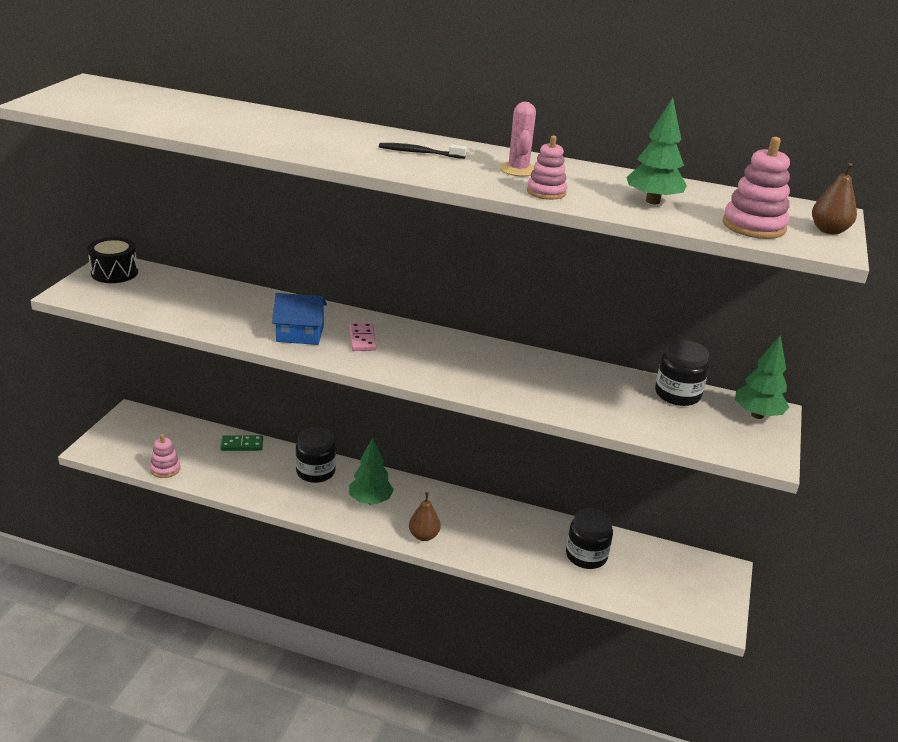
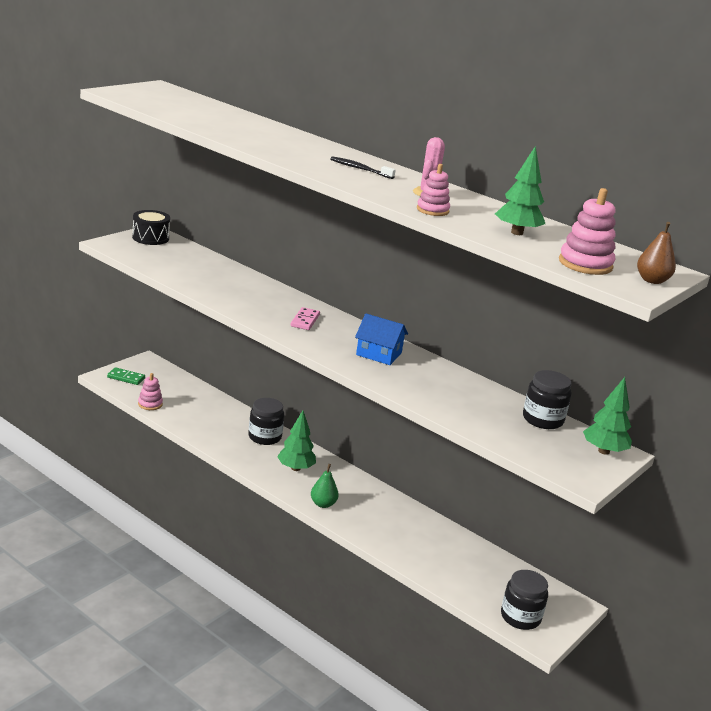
camera: 20 degrees right, 5 degrees down
green domino [220,435,263,451] -> green domino moved to [107,367,145,385]
blue house [272,293,327,345] -> blue house moved to [355,313,408,365]
brown pear [409,492,441,541] -> green pear [311,464,339,508]
black jar [566,508,613,569] -> black jar moved to [501,570,548,630]

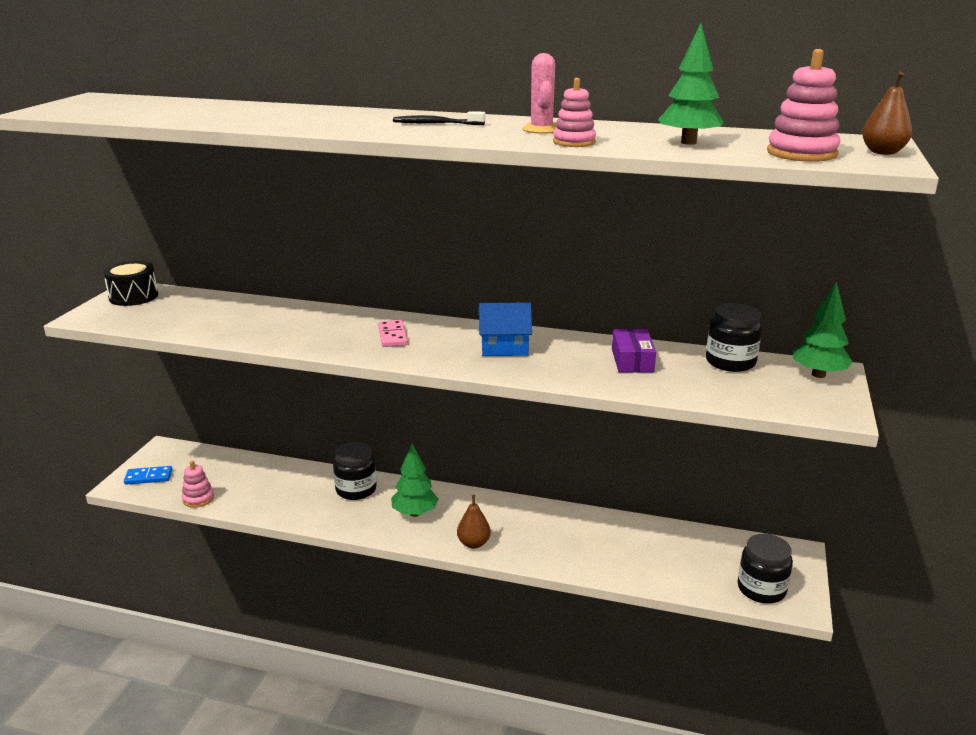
camera: 20 degrees left, 0 degrees up
green domino [107,367,145,385] -> blue domino [124,466,172,485]
green pear [311,464,339,508] -> brown pear [457,495,491,548]
none -> purple box [612,329,656,373]

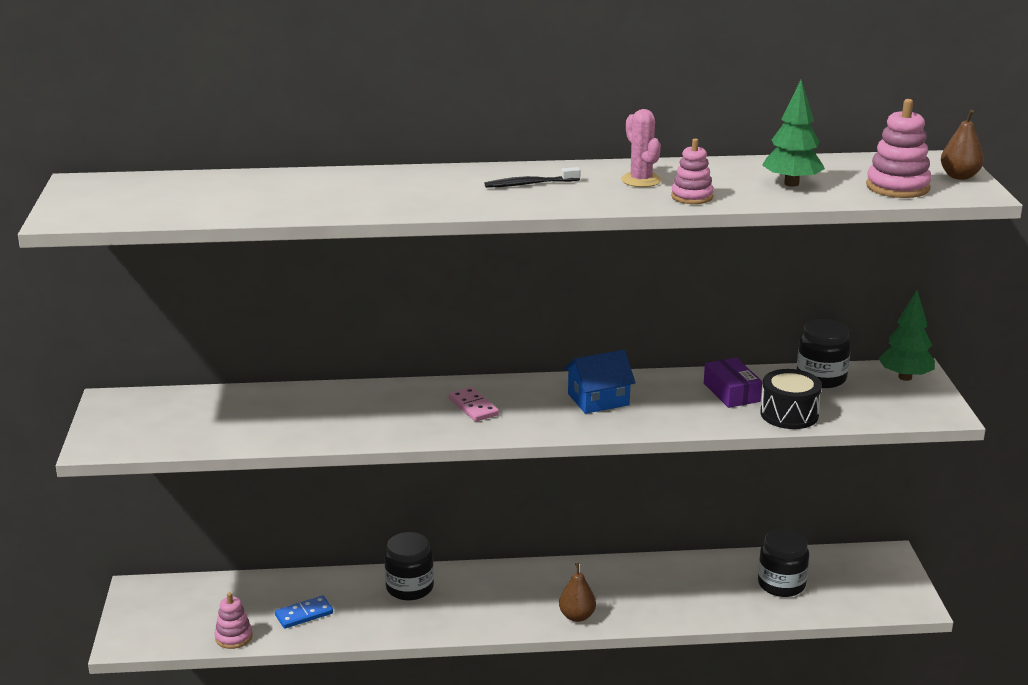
camera: 20 degrees left, 0 degrees up
black drum [103,261,158,306] -> black drum moved to [760,369,822,429]
blue domino [124,466,172,485] -> blue domino moved to [275,596,333,629]
green tree [391,443,438,517] -> none
black jar [738,534,793,604] -> black jar moved to [758,529,809,597]

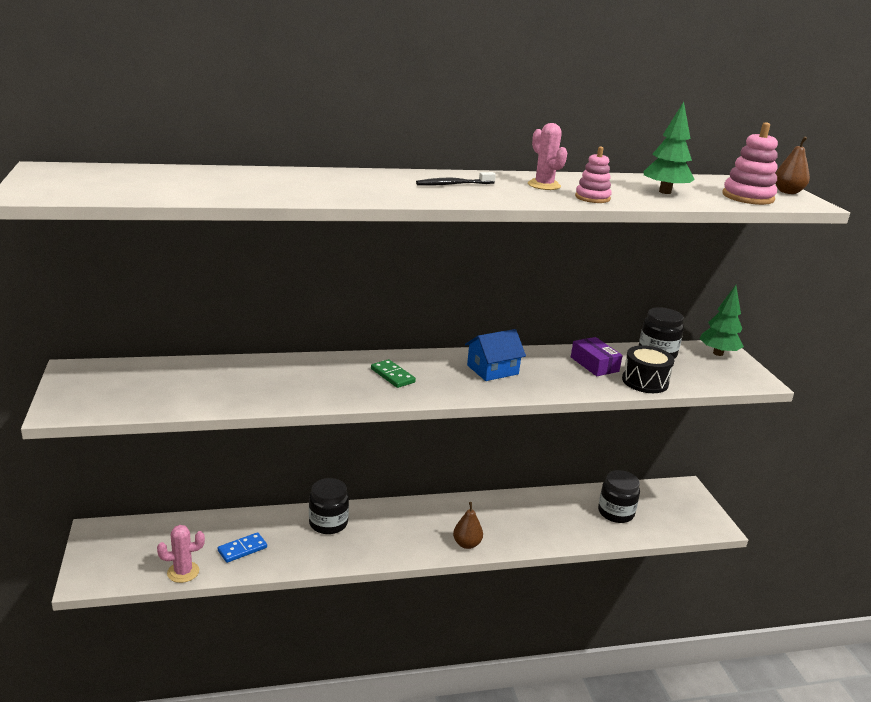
camera: 10 degrees left, 0 degrees up
pink stacking toy [215,592,253,649] -> pink cactus [157,525,205,583]
pink domino [449,387,499,422] -> green domino [371,359,416,388]

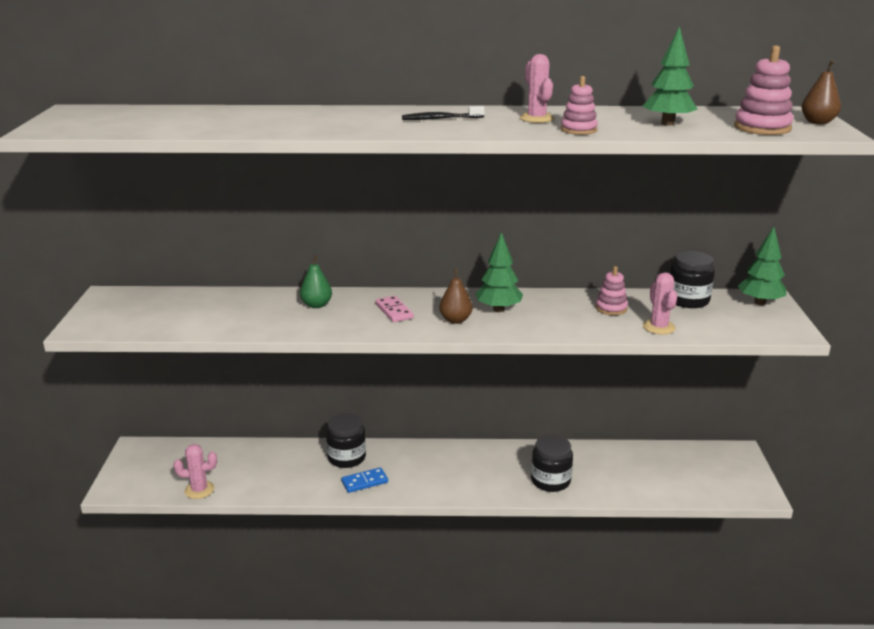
camera: 15 degrees right, 0 degrees up
blue domino [218,532,267,563] -> blue domino moved to [341,467,388,493]
green domino [371,359,416,388] -> pink domino [375,296,414,322]
brown pear [453,502,483,549] -> brown pear moved to [439,268,473,324]
blue house [465,329,526,381] -> green tree [475,232,523,312]
purple box [571,337,623,376] -> pink stacking toy [596,266,628,315]
black jar [598,470,640,523] -> black jar moved to [531,435,573,492]
black drum [622,345,675,393] -> pink cactus [643,272,677,335]
none -> green pear [300,255,332,308]

